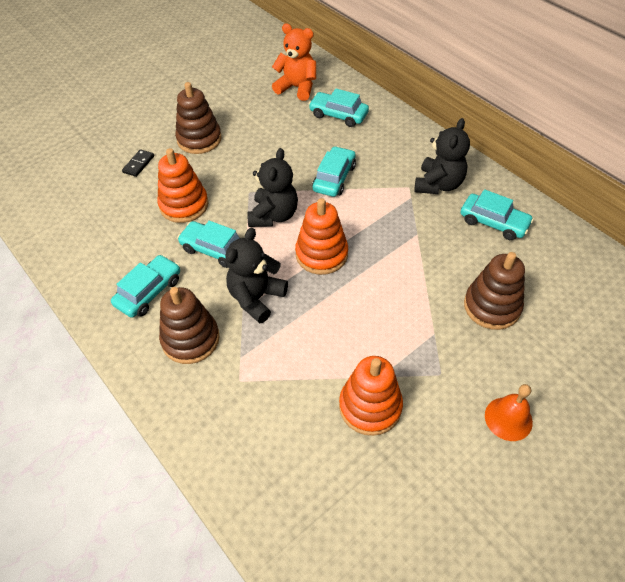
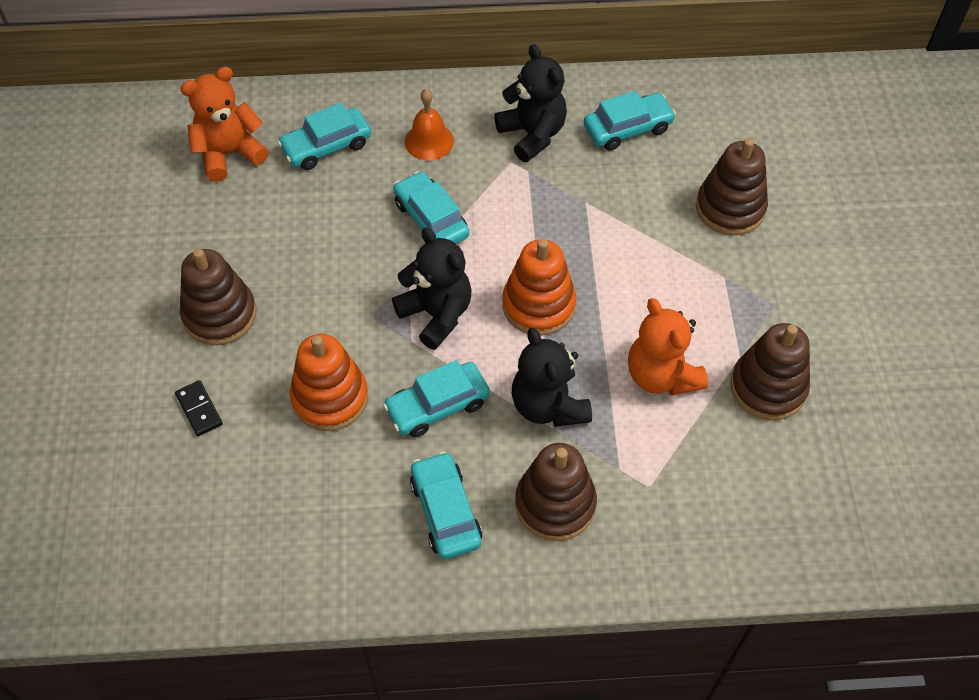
camera: 55 degrees left, 5 degrees up
orange stacking toy [339,356,403,436] -> brown stacking toy [730,323,810,420]
orange bell [485,384,533,441] -> orange bell moved to [405,89,454,160]
none -> orange teddy bear [628,298,708,396]

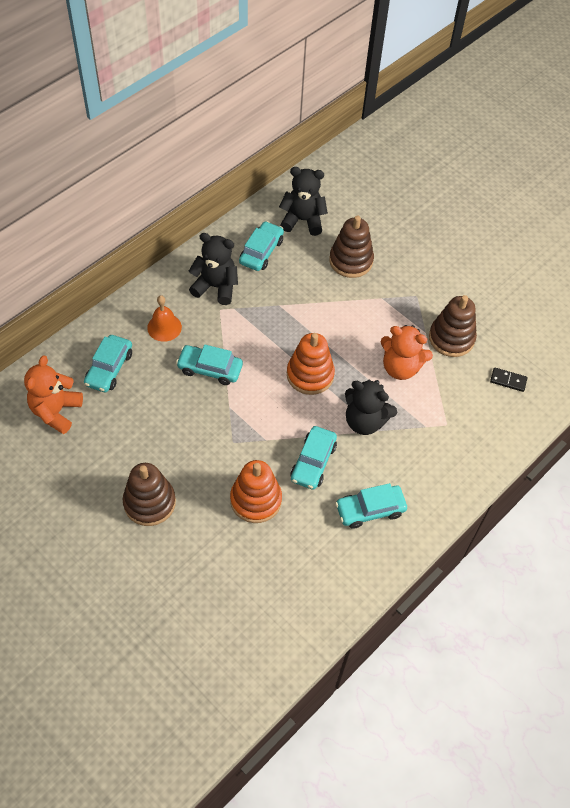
camera: 45 degrees left, 0 degrees up
black domino [175,380,223,436] -> black domino moved to [490,368,527,392]
black teddy bear [392,227,472,350] -> black teddy bear moved to [279,167,328,236]
turquoise car [410,451,482,559] -> turquoise car turned 45 degrees counterclockwise [335,483,407,529]
brown stacking toy [515,443,597,541] -> none

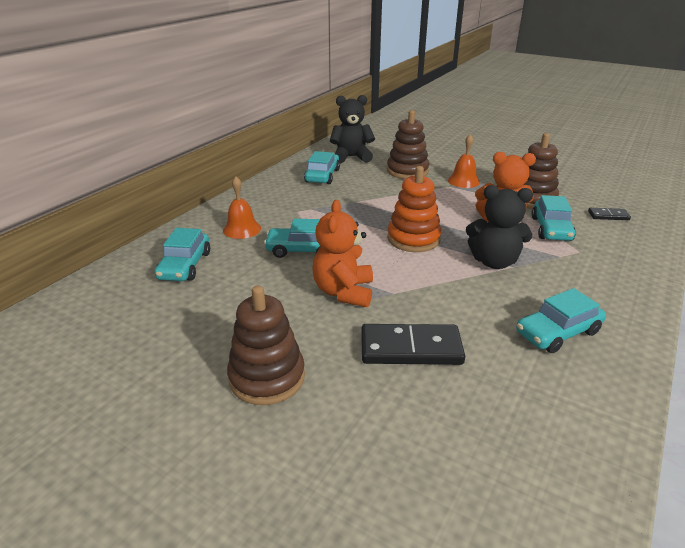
camera: 10 degrees left, 25 degrees down
orange teddy bear [24,355,83,434] -> orange teddy bear moved to [313,200,373,307]
black teddy bear [189,233,238,305] -> none
orange stacking toy [230,460,282,523] -> black domino [361,324,465,365]
turquoise car [290,426,337,490] -> turquoise car moved to [532,195,576,241]
none -> orange bell [448,134,480,188]

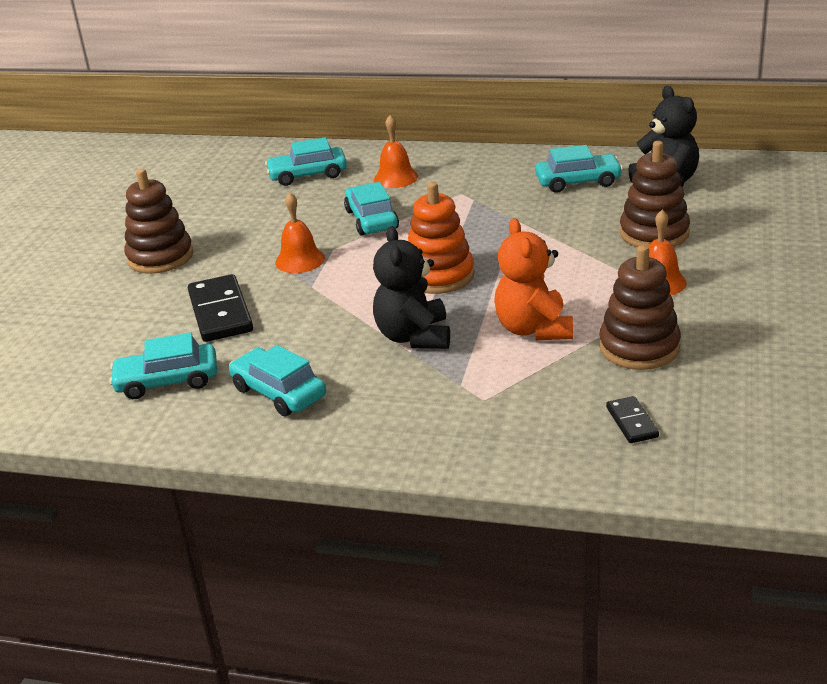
camera: 75 degrees right, 0 degrees up
orange teddy bear [313,200,373,307] -> orange bell [275,193,325,273]
turquoise car [532,195,576,241] -> turquoise car moved to [109,333,217,399]

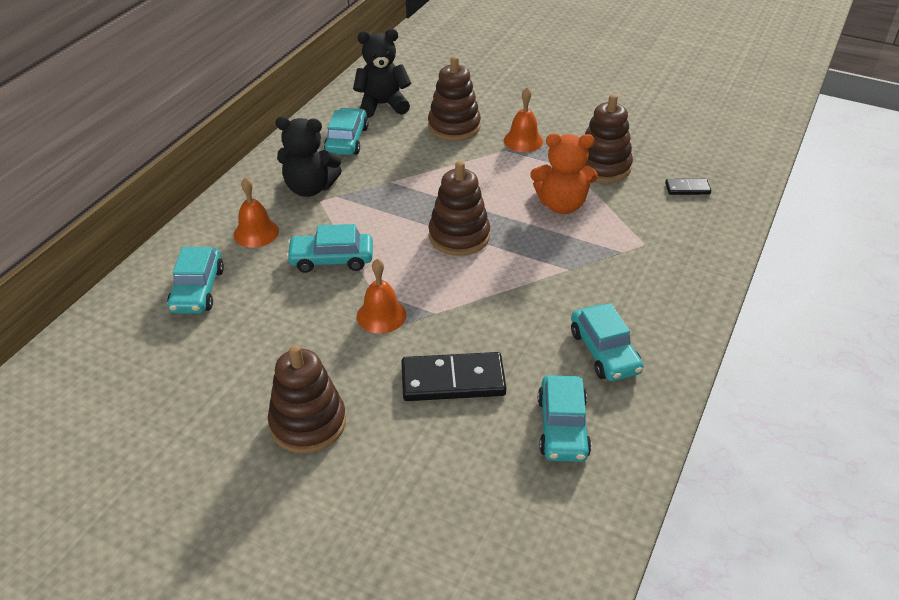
camera: 80 degrees left, 10 degrees up
turquoise car [229,345,326,416] -> turquoise car turned 75 degrees counterclockwise [571,303,644,381]
black teddy bear [373,226,450,349] -> black teddy bear moved to [275,116,342,197]
orange stacking toy [408,182,475,294] -> brown stacking toy [428,161,490,256]

